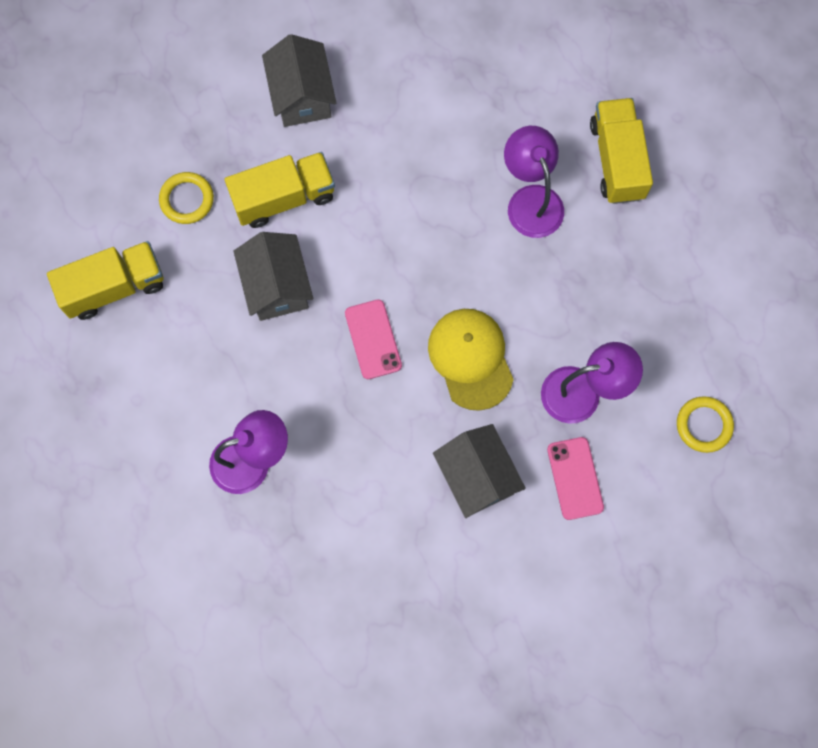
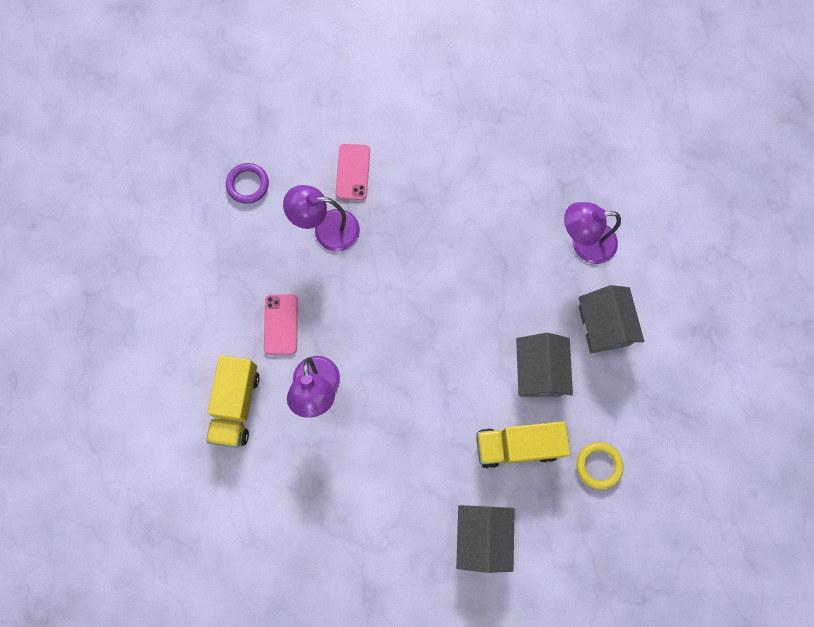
camera: 165 degrees left, 0 degrees up
yellow truck [47,241,163,320] -> none
pink phone [345,299,402,379] -> pink phone moved to [264,294,298,355]
yellow cap [428,309,514,411] -> none
grey house [433,424,526,518] -> grey house moved to [578,285,644,353]
yellow ring [677,396,734,453] -> purple ring [226,163,269,204]

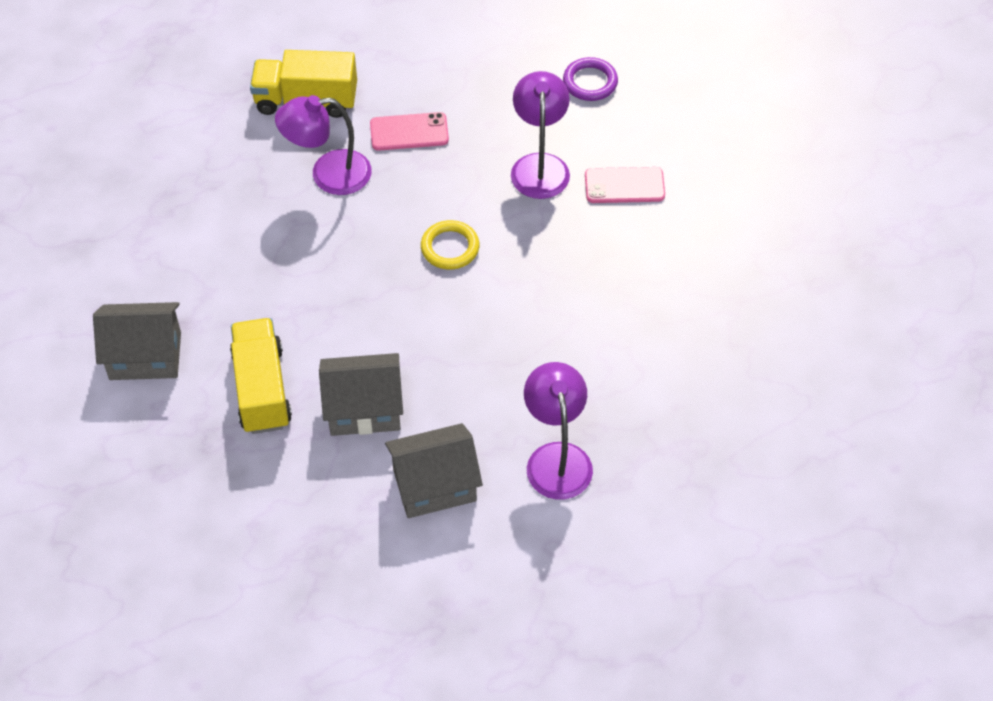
camera: 85 degrees right, 20 degrees down
yellow ring [577,442,623,490] -> yellow ring moved to [421,220,480,270]

